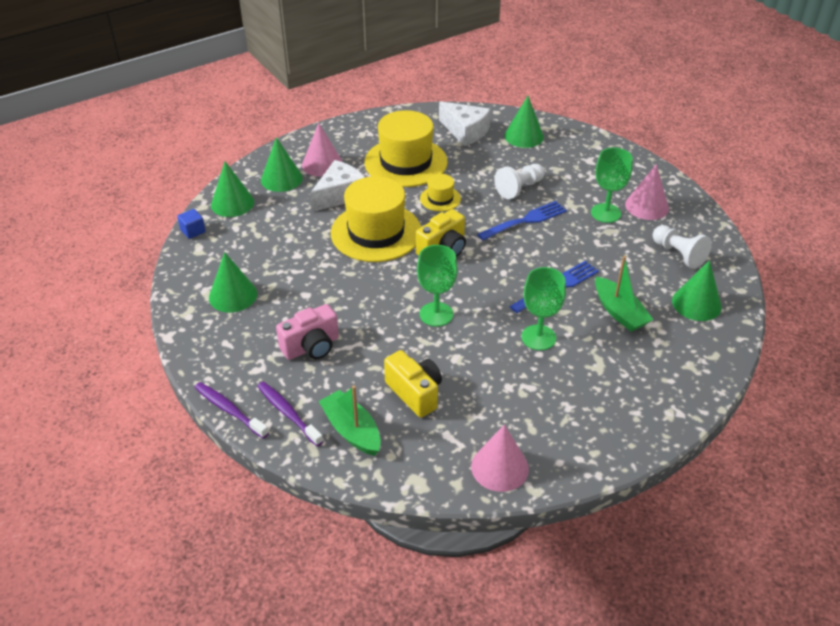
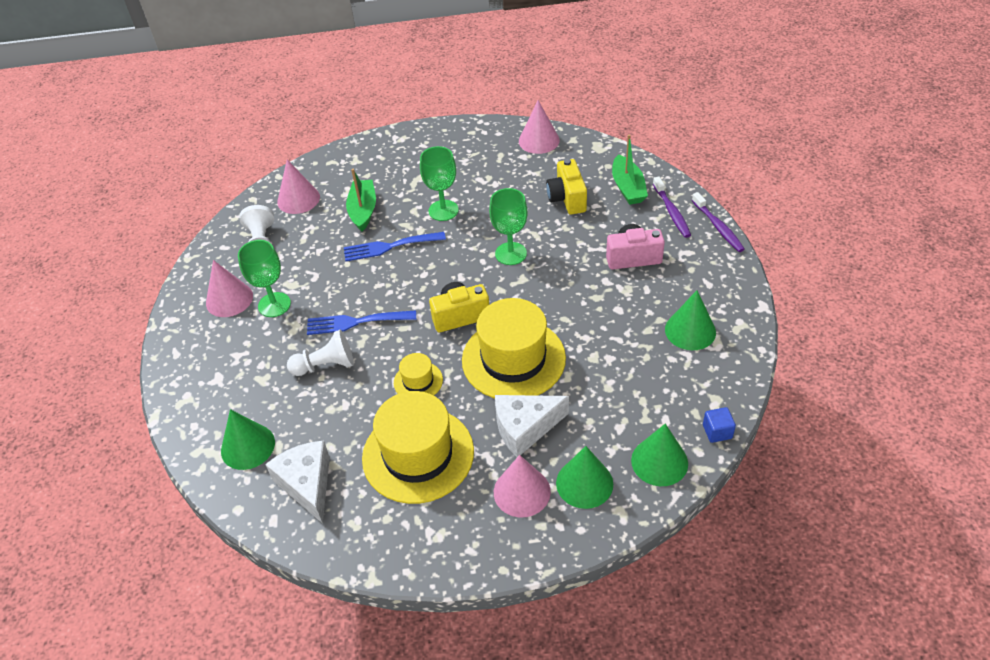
camera: 150 degrees left, 5 degrees up
green cone [672,260,722,321] -> pink cone [277,160,320,214]

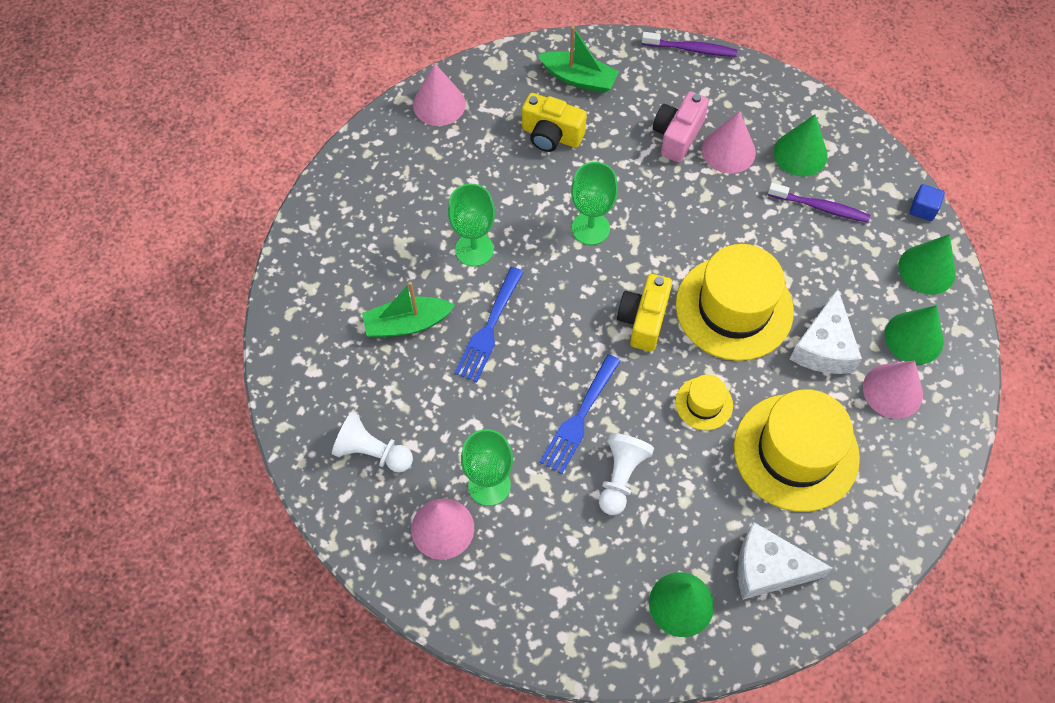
camera: 60 degrees left, 15 degrees up
pink cone [277,160,320,214] -> pink cone moved to [702,111,756,174]
green boat [346,169,376,232] -> green boat turned 45 degrees counterclockwise [362,282,455,338]
purple toothbrush [653,176,691,238] -> purple toothbrush moved to [768,183,870,222]

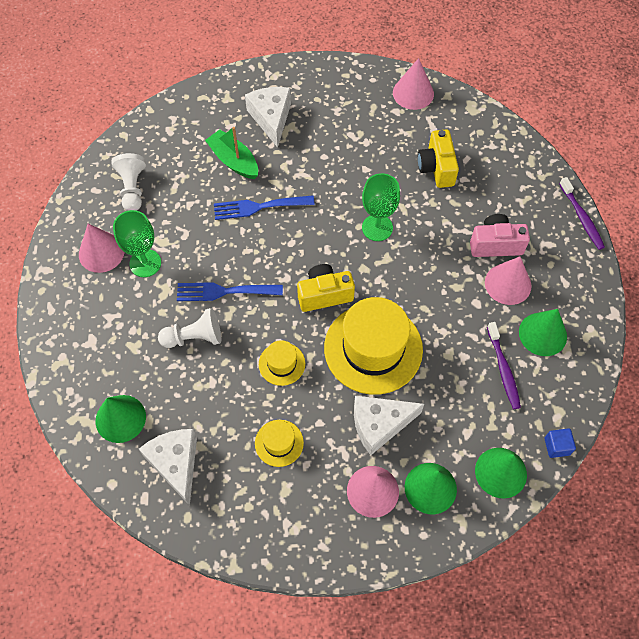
camera: 60 degrees right, 0 degrees up
green goblet [448,184,495,267] -> none
green boat [538,26,619,93] -> none
yellow hat [734,389,860,512] -> yellow hat [255,420,304,467], size x0.47
none -> white cheese [245,87,291,148]

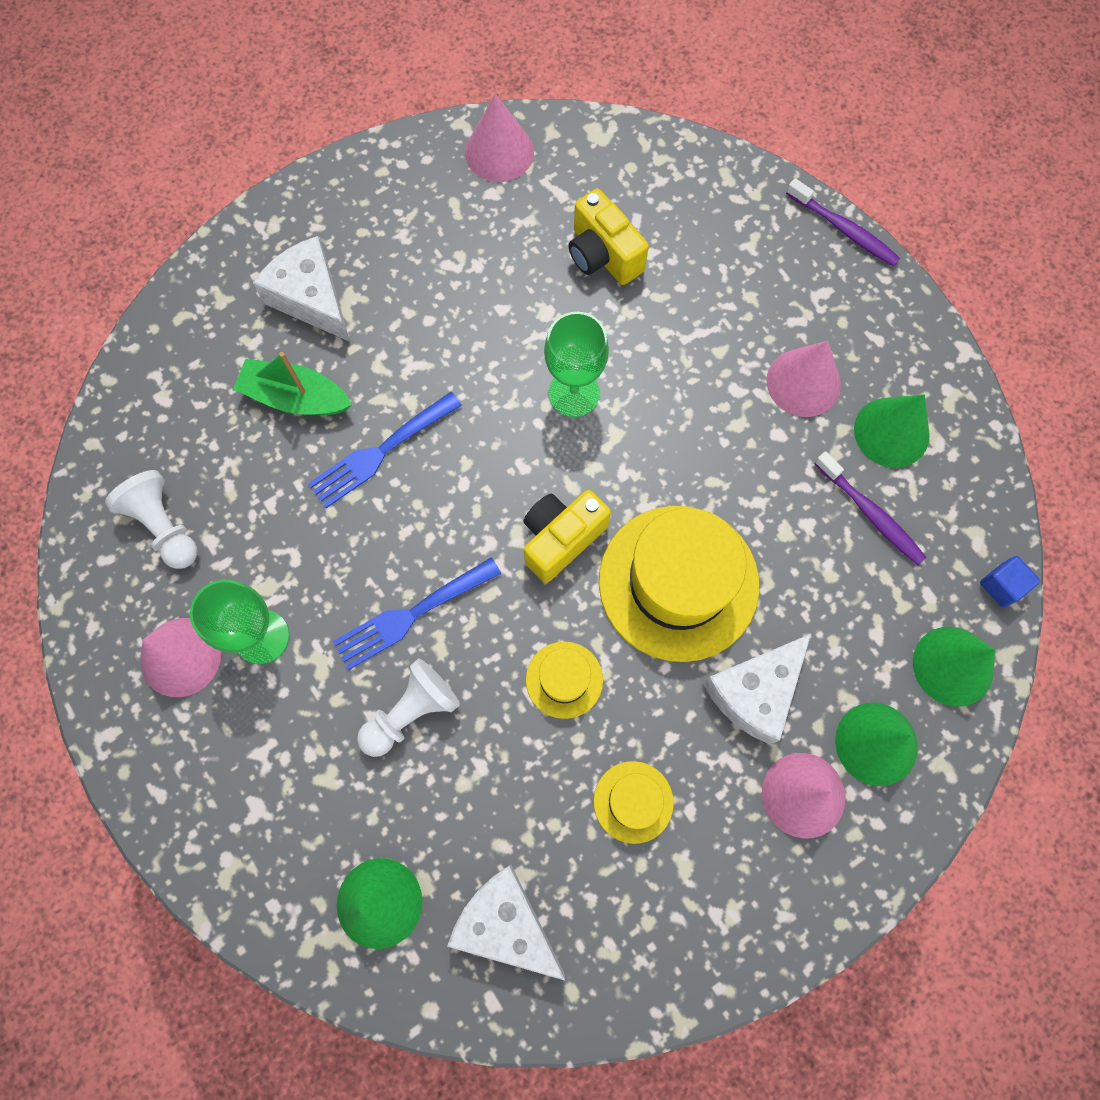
camera: 30 degrees left, 10 degrees up
pink camera [470,214,530,257] -> none

